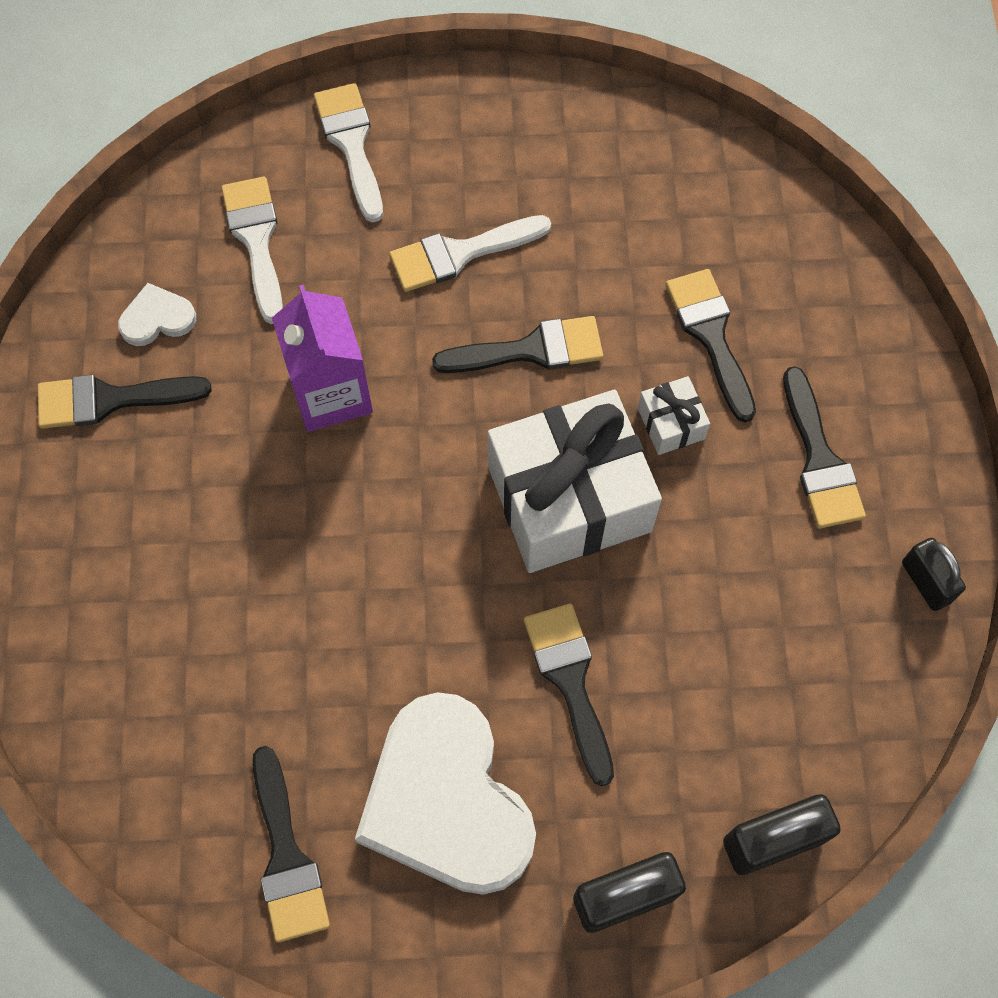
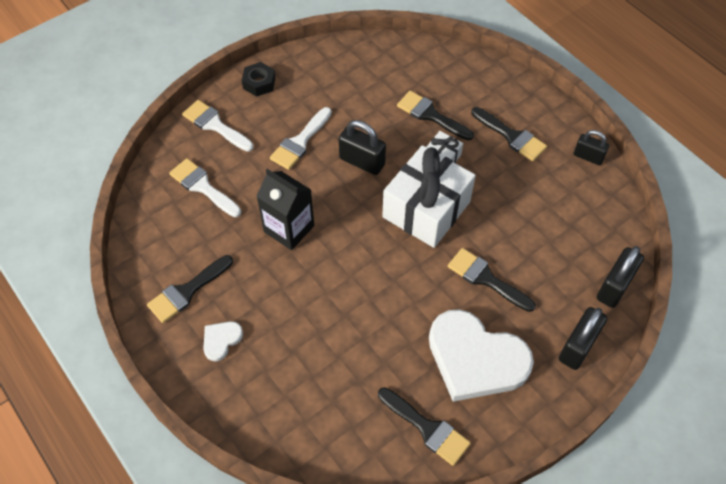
camera: 35 degrees left, 10 degrees down
white heart [118,283,196,346] -> white heart moved to [203,321,243,361]
purple carton [272,284,373,432] -> black carton [256,169,314,250]
black brush [432,316,603,373] -> black padlock [339,120,386,175]
none -> black nut [242,62,275,97]

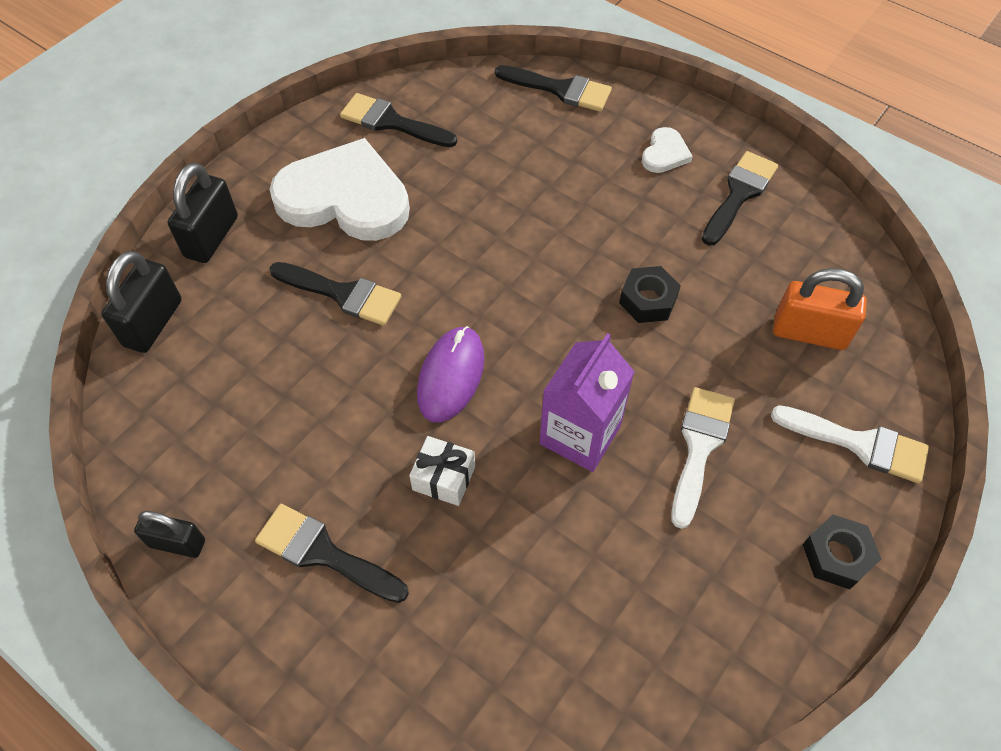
camera: 165 degrees right, 0 degrees up
white brush [169,158,241,217] -> orange padlock [773,268,867,350]
black carton [256,169,314,250] -> black nut [619,266,681,323]
black padlock [339,120,386,175] -> purple carton [540,333,635,472]
white gift [382,145,476,248] -> purple mouse [417,326,484,423]
black brush [397,91,474,140] -> black brush moved to [495,65,612,112]

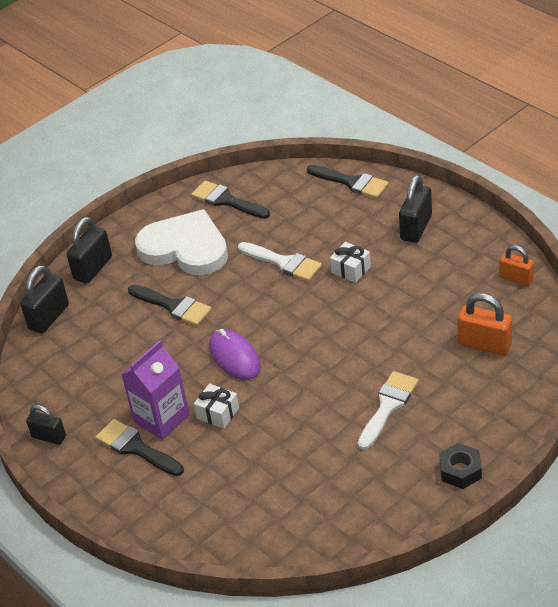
camera: 15 degrees right, 15 degrees down
purple mouse [417,326,484,423] -> purple mouse turned 60 degrees counterclockwise [209,329,261,380]
purple carton [540,333,635,472] -> purple carton moved to [121,340,190,440]
black nut [619,266,681,323] -> none
white heart [642,127,693,173] -> black padlock [399,175,432,243]
black brush [702,151,778,246] -> none
white brush [771,405,929,483] -> white brush moved to [238,242,322,281]
none -> white gift [330,242,371,283]
none -> orange padlock [500,245,534,286]

